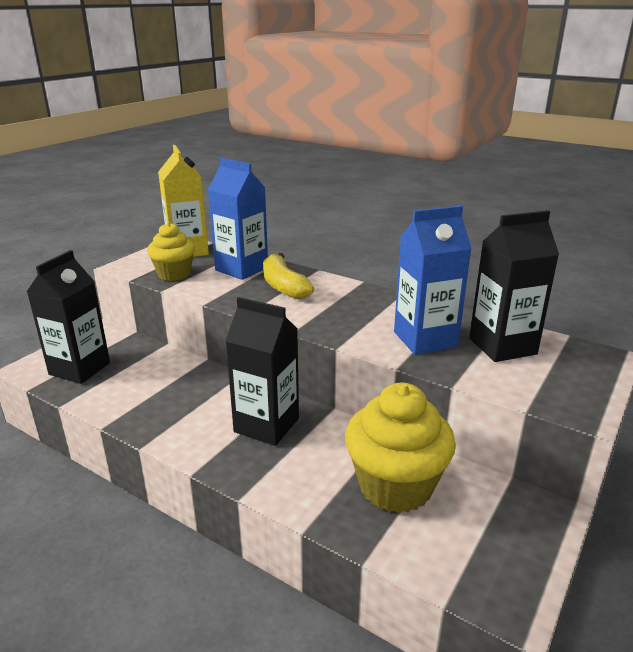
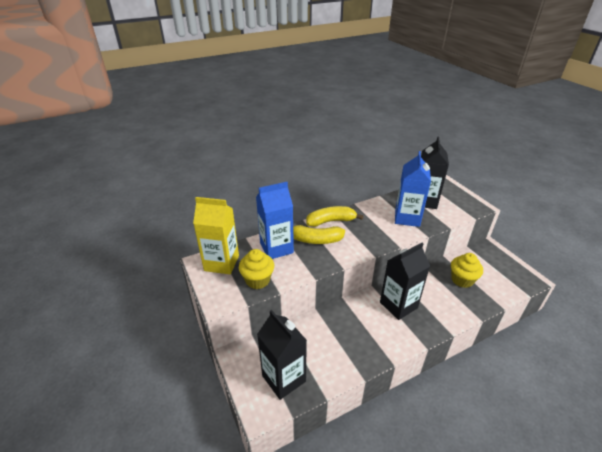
camera: 60 degrees left, 10 degrees up
yellow cupcake [345,383,456,513] -> yellow cupcake [451,253,483,288], size x0.63
none -> yellow banana [306,206,363,227]

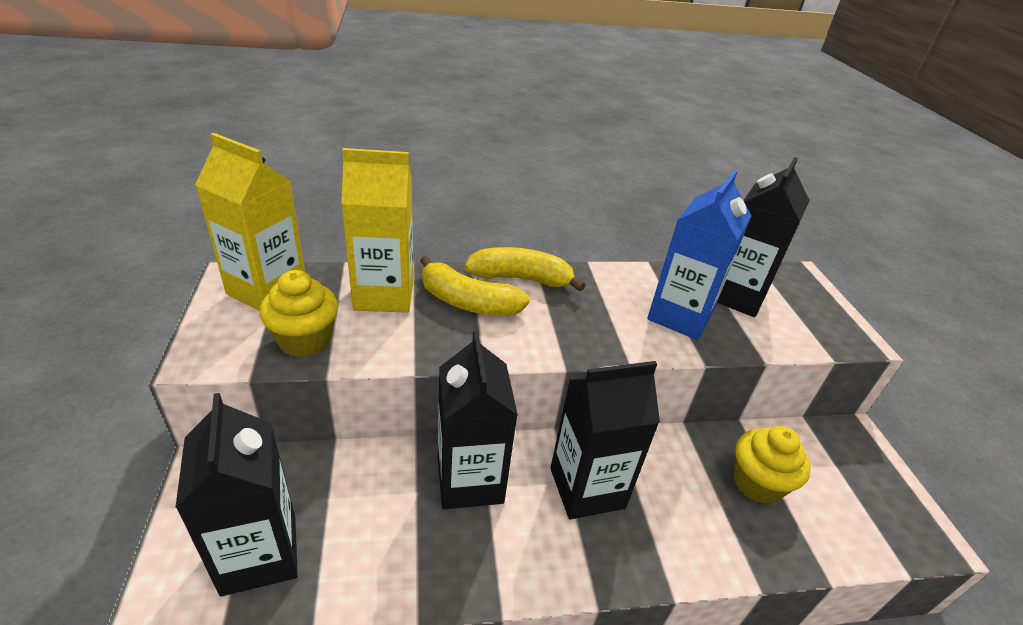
camera: 15 degrees right, 0 degrees up
blue carton [256,182,294,259] -> yellow carton [341,148,414,313]
none -> black carton [438,331,518,509]

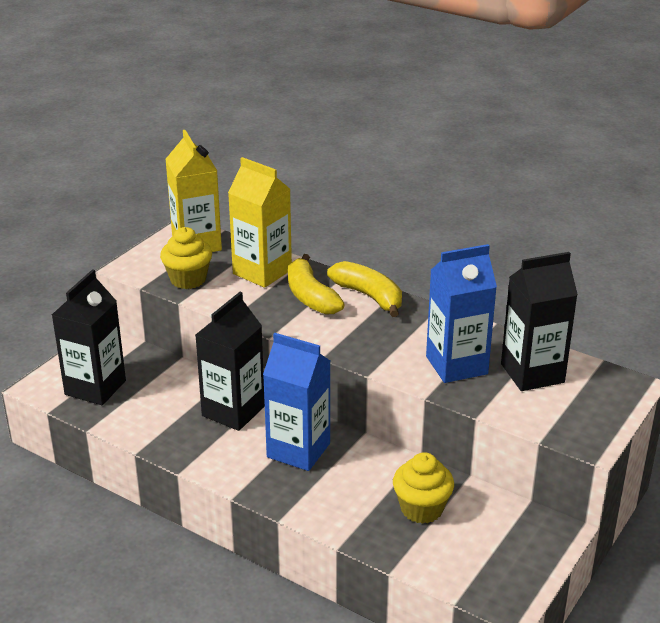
camera: 45 degrees right, 5 degrees down
black carton [550,361,660,520] -> blue carton [263,333,330,471]

